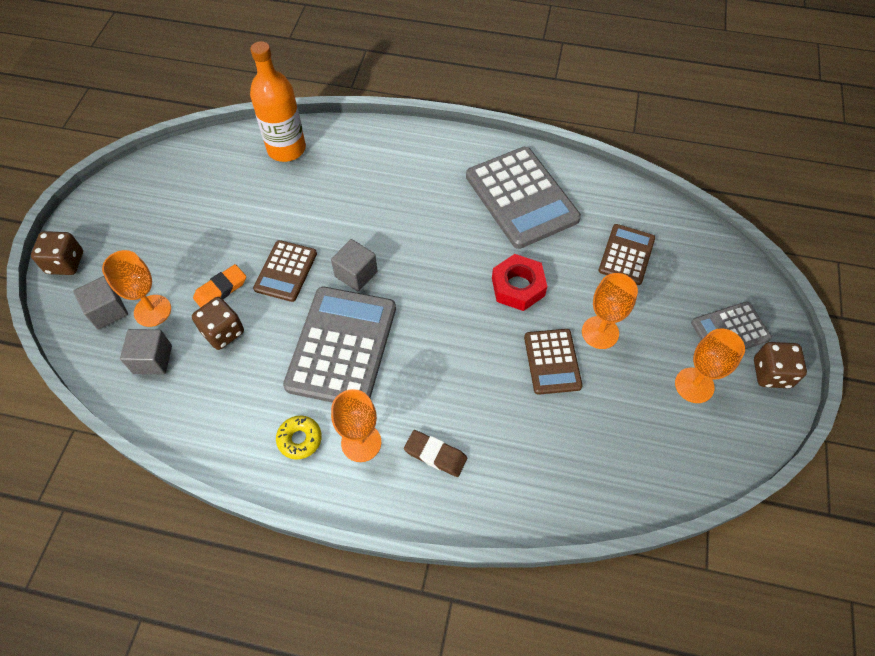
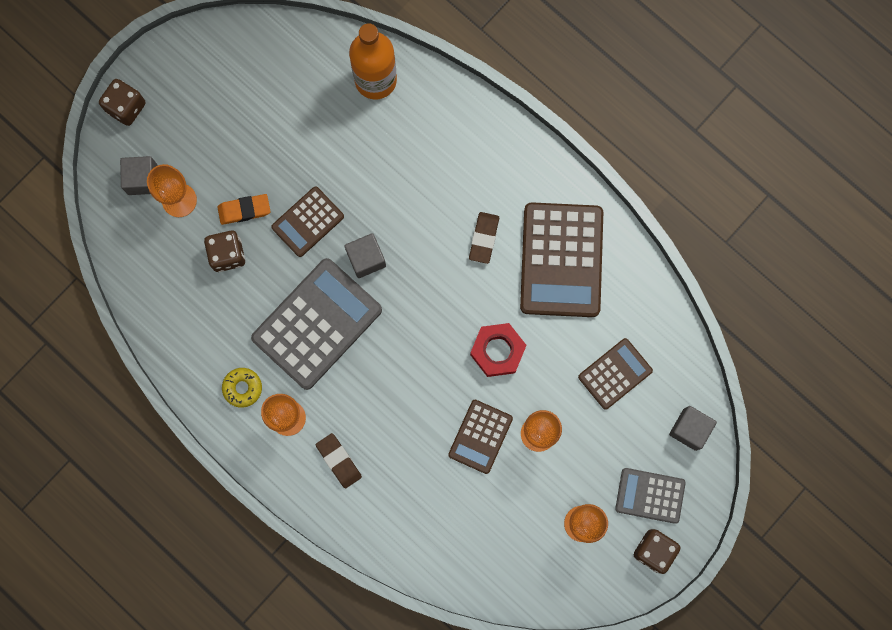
camera: 30 degrees right, 20 degrees up
grey cube [120,329,172,374] -> grey cube moved to [669,406,717,451]
grey calculator [466,146,581,249] -> brown calculator [520,202,603,317]
none -> brown eraser [469,212,499,264]

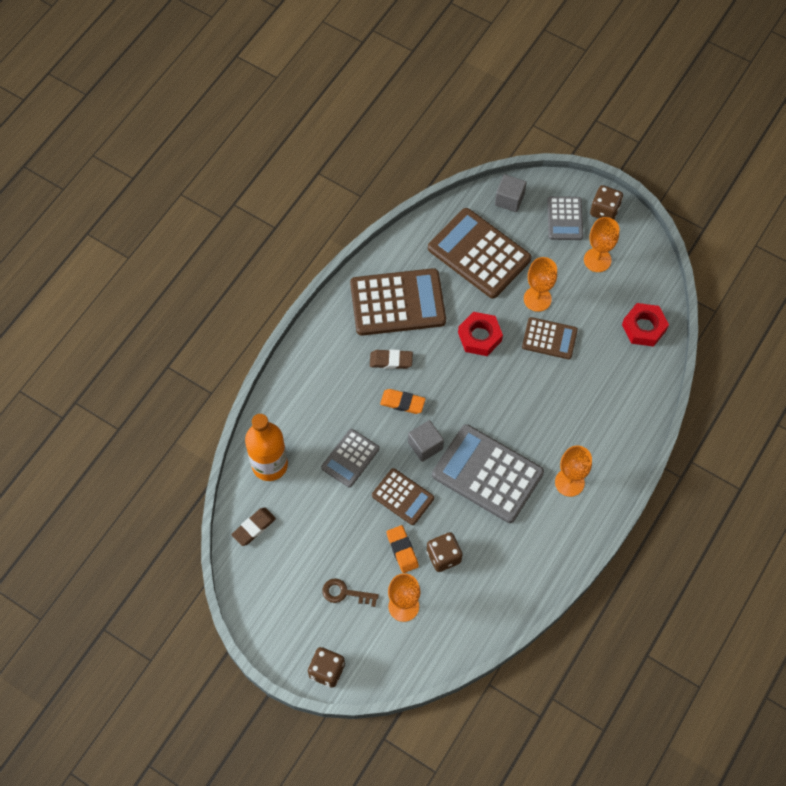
camera: 100 degrees left, 15 degrees down
grey cube [120,156,158,195] -> none
yellow donut [222,368,262,408] -> none
brown eraser [316,433,362,488] -> brown eraser moved to [231,507,276,546]
brown calculator [578,338,653,410] -> brown calculator [428,208,531,299], size x1.80
none -> grey calculator [321,429,379,487]
none -> brown key [322,578,379,607]
none -> orange eraser [380,389,426,414]
none -> red nut [622,303,669,347]

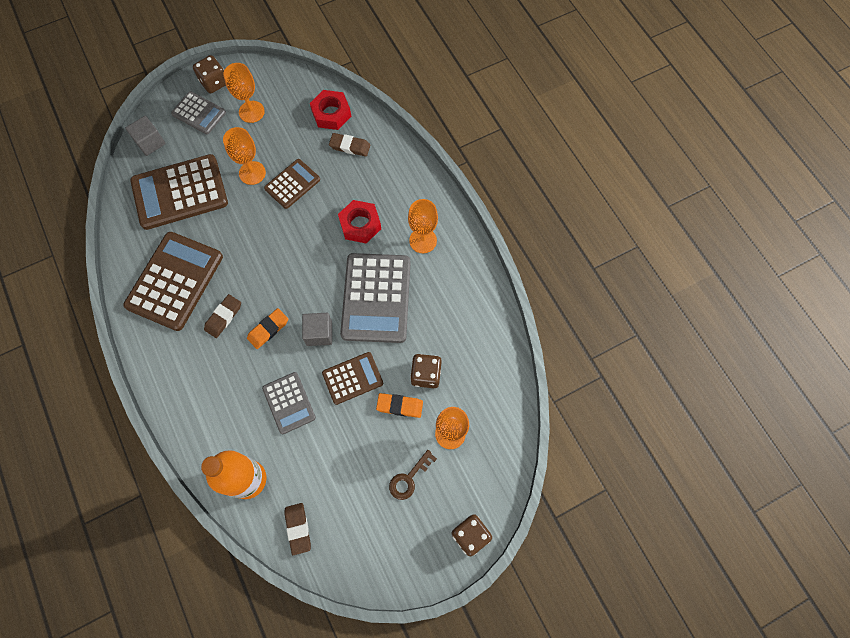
camera: 60 degrees left, 5 degrees up
grey calculator [432,424,544,523] -> grey calculator turned 60 degrees counterclockwise [340,253,410,343]
red nut [458,312,503,356] -> red nut moved to [338,200,381,244]
none -> brown eraser [329,133,370,157]

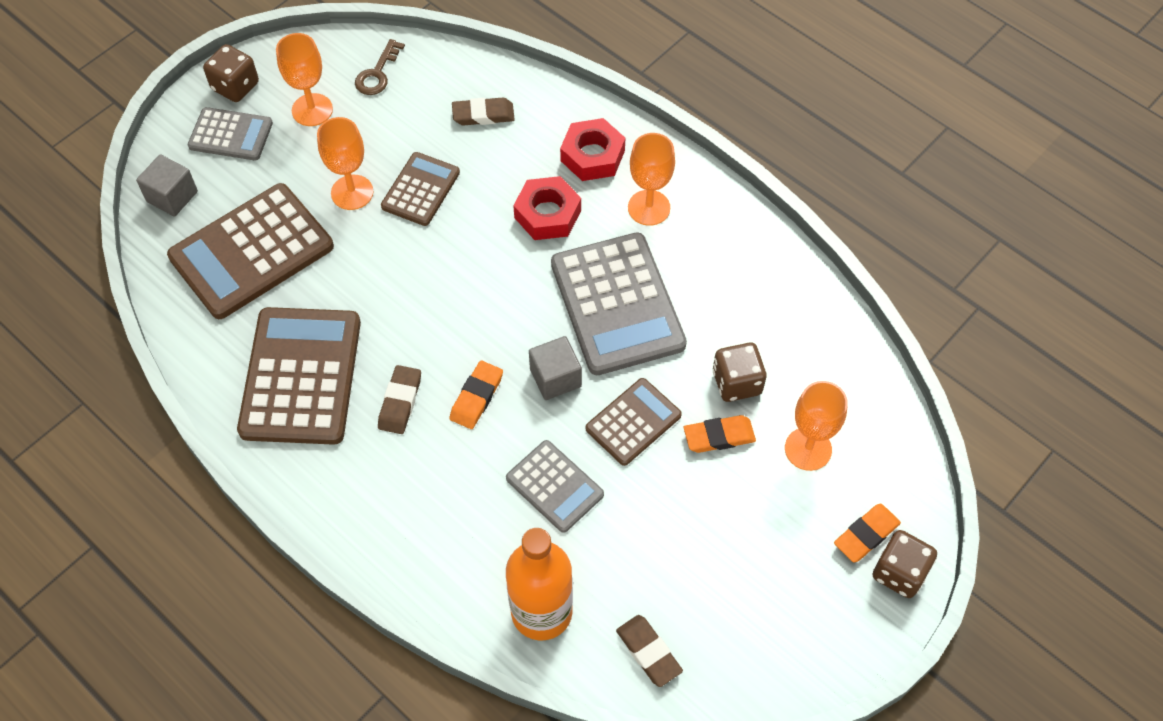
camera: 20 degrees left, 10 degrees down
red nut [310,90,351,130] -> red nut moved to [560,118,625,181]
brown key [389,450,437,500] -> brown key moved to [355,39,405,95]
none -> orange eraser [834,504,901,563]

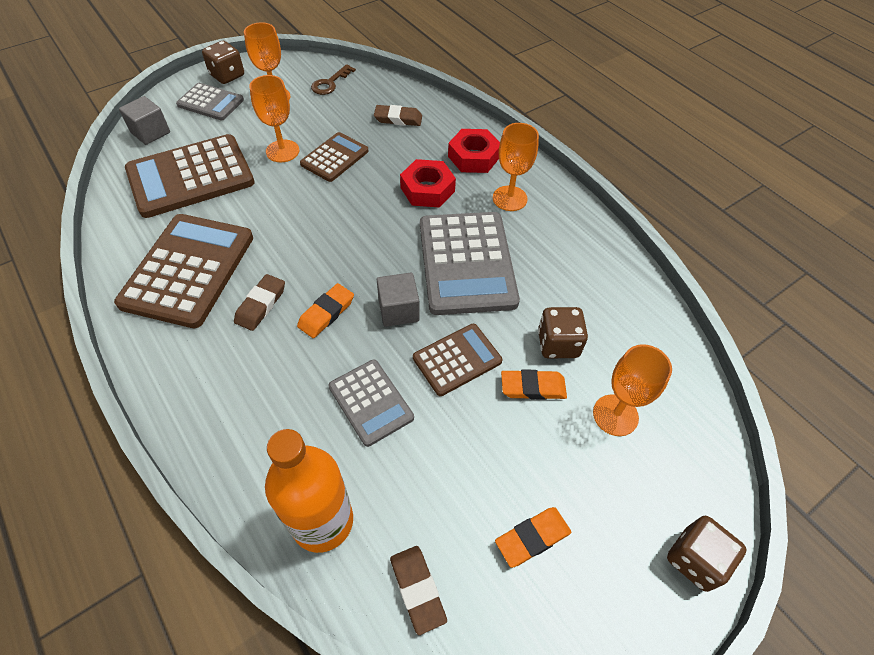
camera: 10 degrees right, 5 degrees down
orange eraser [834,504,901,563] -> orange eraser moved to [495,507,571,568]

